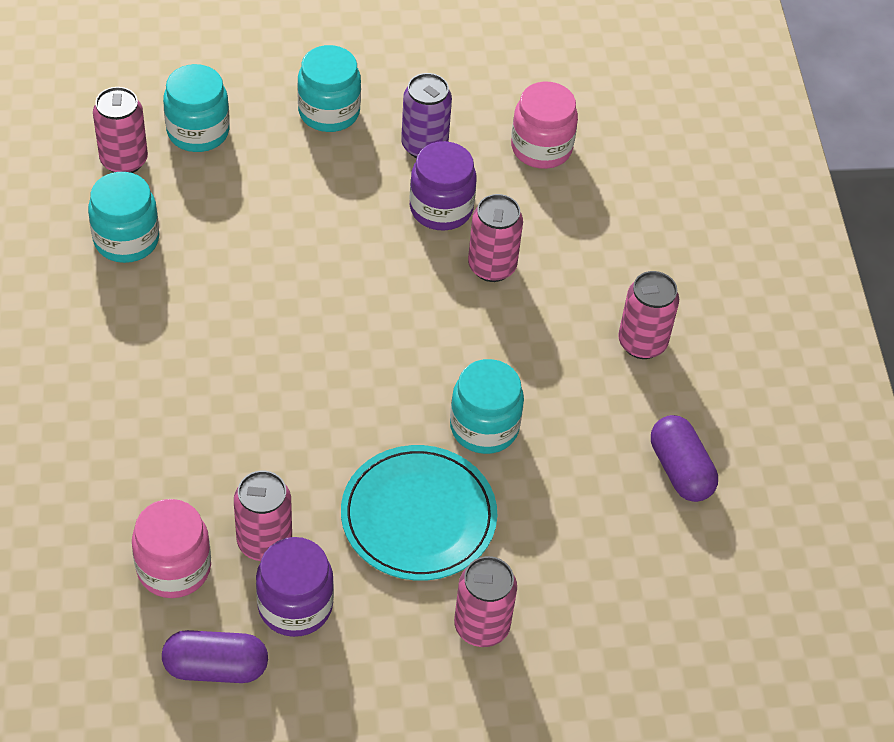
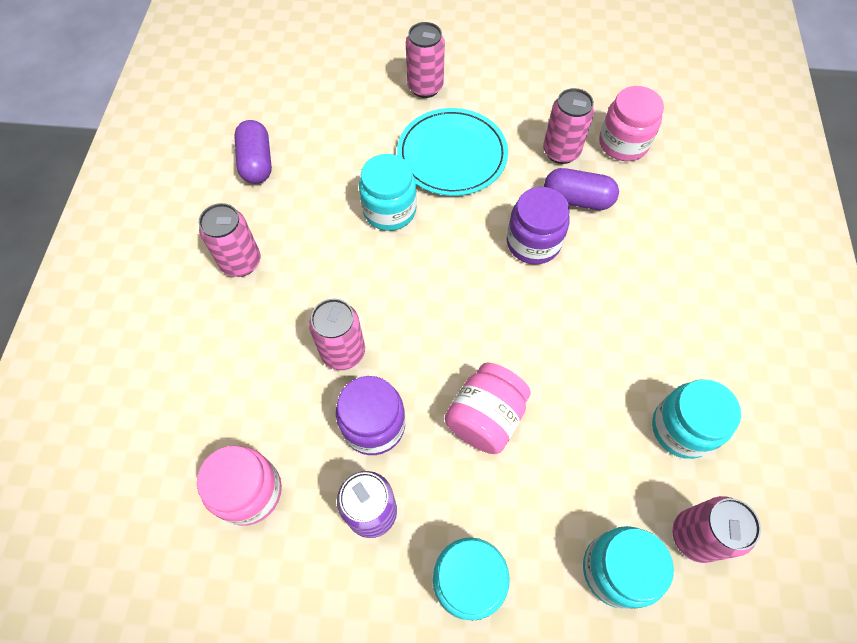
camera: 165 degrees left, 10 degrees up
purple capsule [162,630,268,683] -> purple capsule moved to [544,168,619,210]
purple jar [256,537,334,637] -> purple jar moved to [507,187,570,264]
none -> pink jar [445,363,531,454]

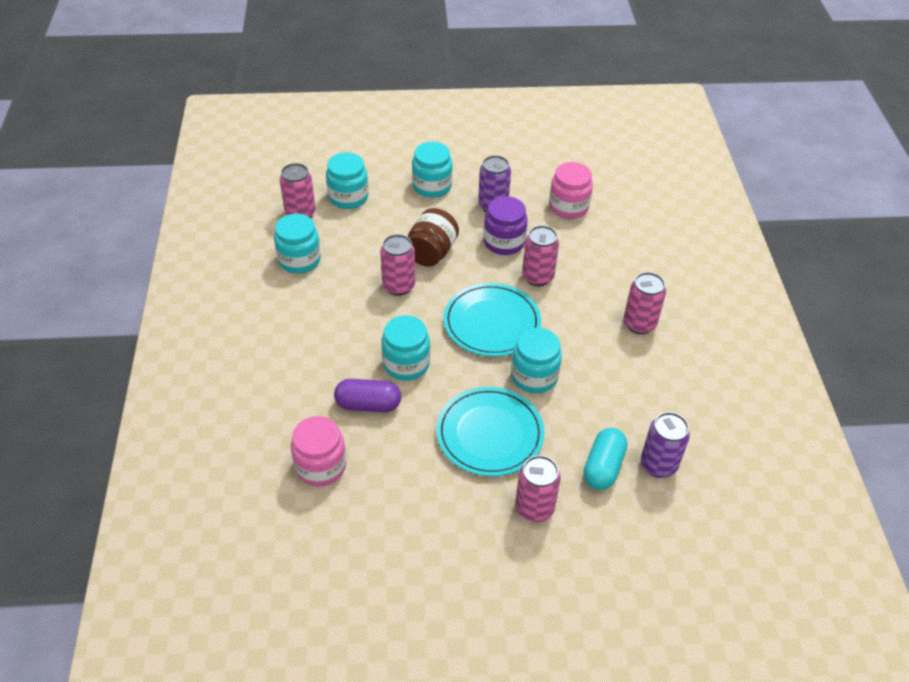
camera: 170 degrees right, 15 degrees down
purple capsule [234,120,272,184] -> none
pink jar [445,363,531,454] -> brown jar [408,208,459,267]
purple jar [507,187,570,264] -> turquoise jar [381,315,430,381]
pink can [543,88,594,164] -> pink can moved to [380,234,415,296]
none -> turquoise plate [443,283,541,356]
none -> turquoise capsule [583,428,627,490]
none -> purple can [641,412,690,478]

